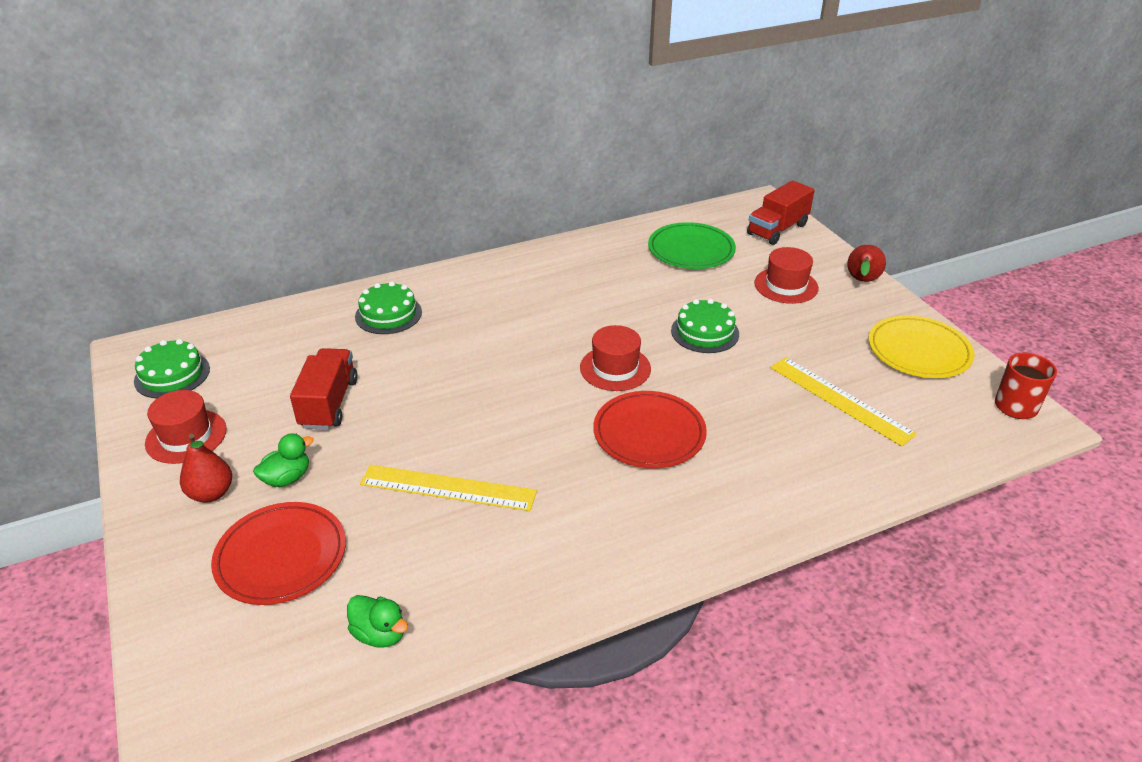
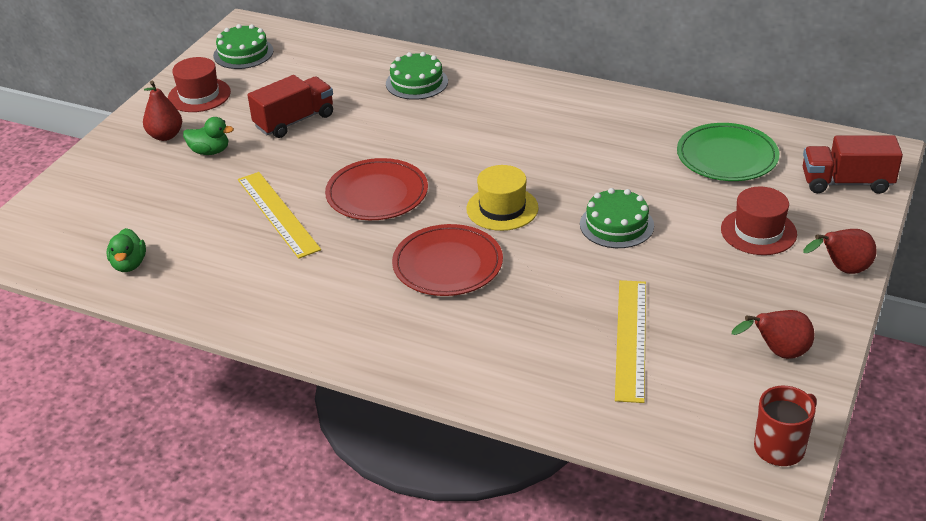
camera: 50 degrees right, 0 degrees up
red plate [211,502,346,605] -> red plate moved to [325,158,428,220]
red hat [580,325,651,391] -> yellow hat [466,165,539,231]
yellow plate [869,315,974,378] -> red pear [732,310,814,359]

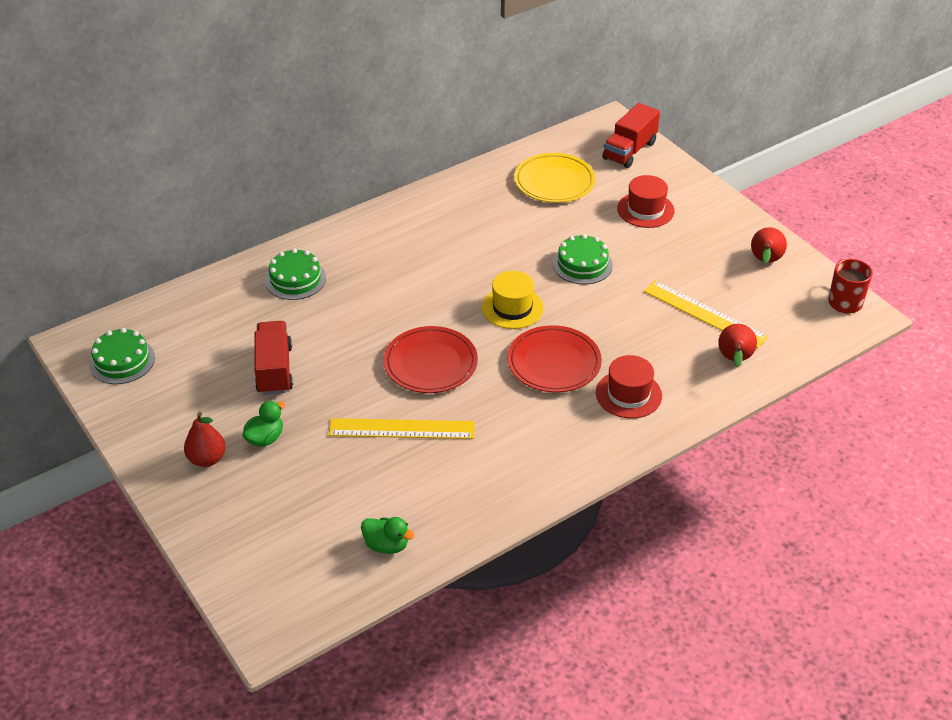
camera: 60 degrees left, 5 degrees up
red hat [168,57,231,112] -> red hat moved to [596,355,662,419]
green plate [677,123,779,181] -> yellow plate [514,153,596,203]
red pear [803,229,877,274] -> red pear moved to [718,324,757,367]

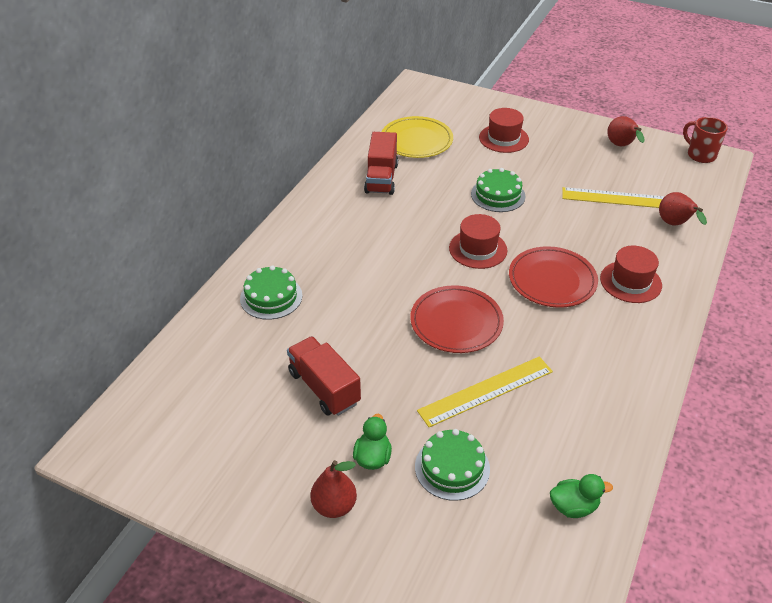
camera: 30 degrees left, 0 degrees up
green cake [89,328,155,384] -> green cake moved to [415,429,490,501]
yellow hat [482,271,544,329] -> red hat [449,214,507,269]
red truck [602,103,660,168] -> red truck moved to [364,132,398,195]

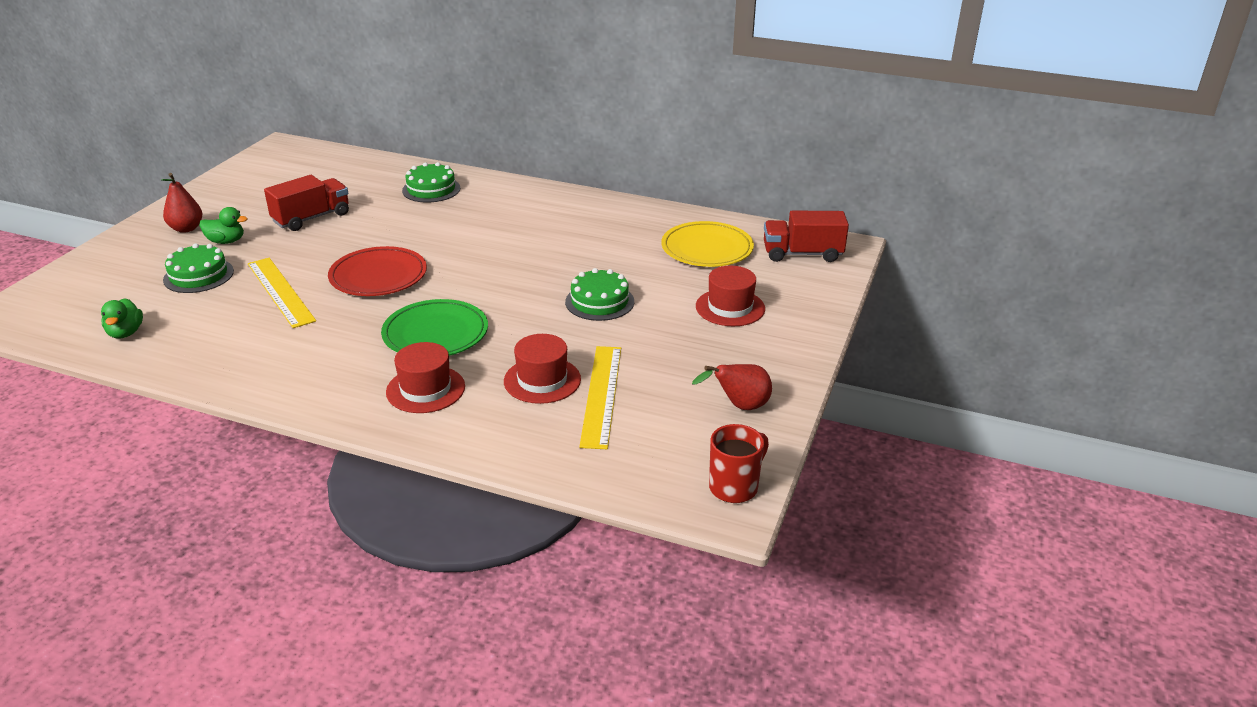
camera: 85 degrees right, 10 degrees down
red truck [364,132,398,195] -> red truck moved to [764,211,849,262]
red hat [449,214,507,269] -> red hat moved to [504,334,581,404]
red plate [509,246,598,308] -> green plate [381,299,488,356]
red pear [659,192,707,225] -> none

